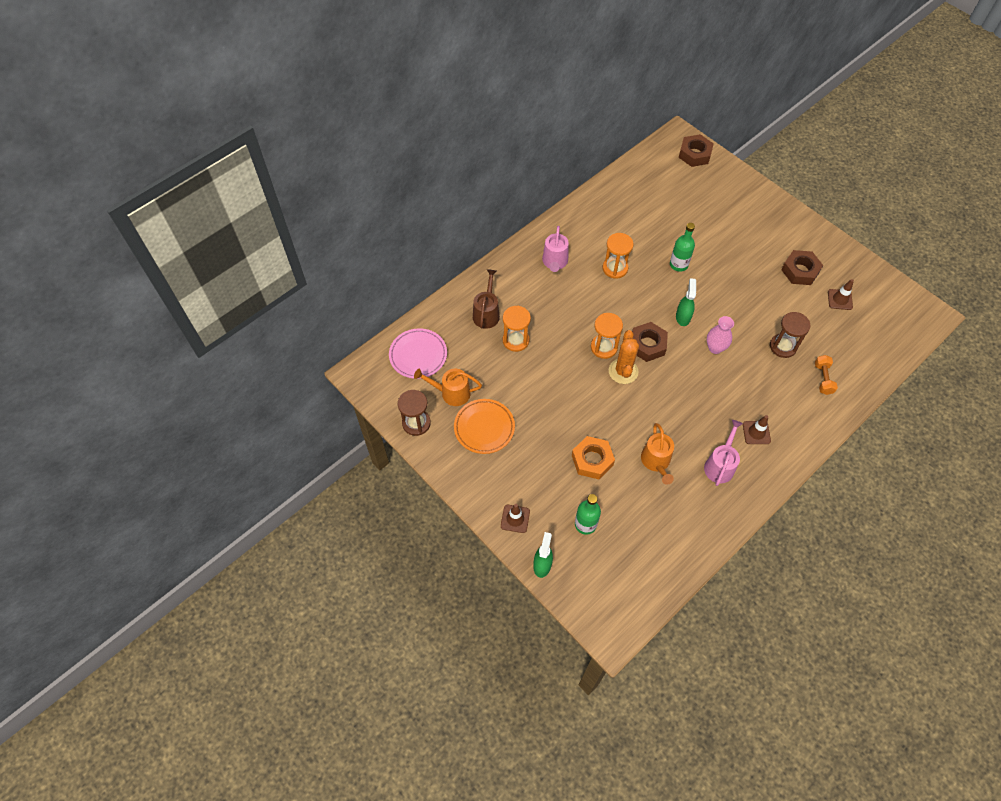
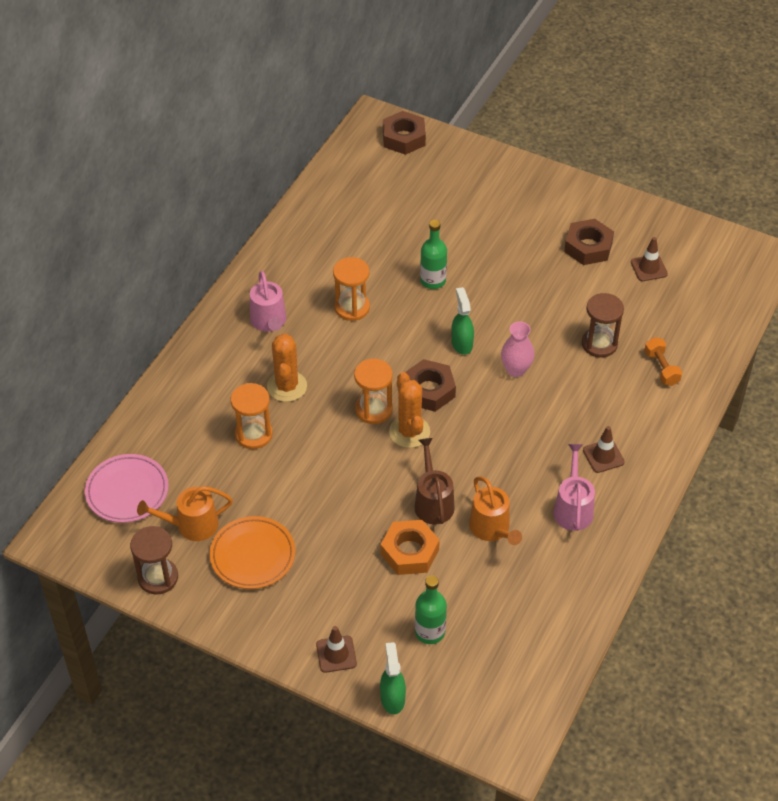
camera: 20 degrees left, 10 degrees down
brown watering can [473,269,500,329] -> brown watering can moved to [415,438,455,525]
none -> orange cactus [267,333,307,402]

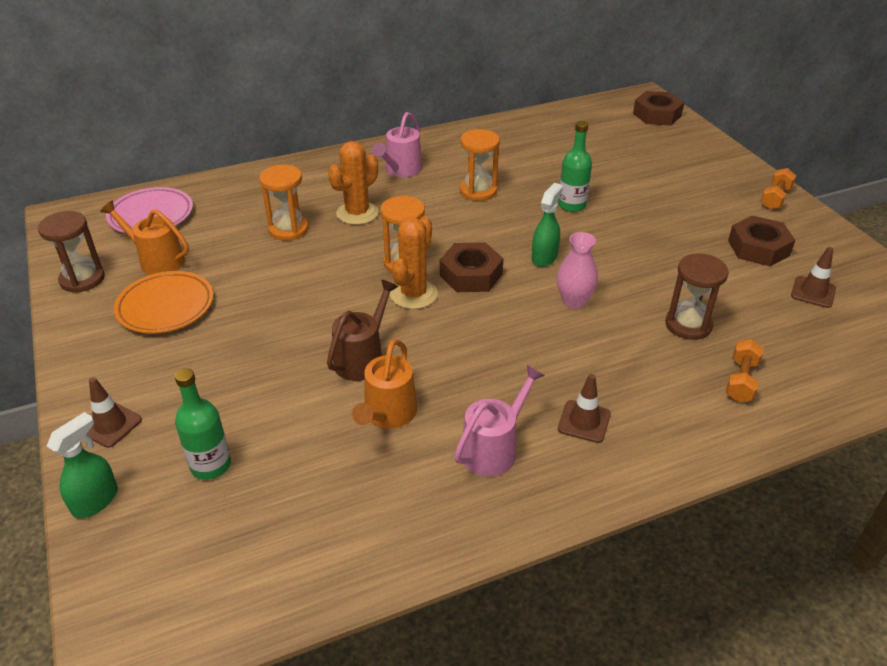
camera: 40 degrees right, 10 degrees down
orange nut [381,520,440,575] -> none
none -> orange dumbbell [760,168,796,210]

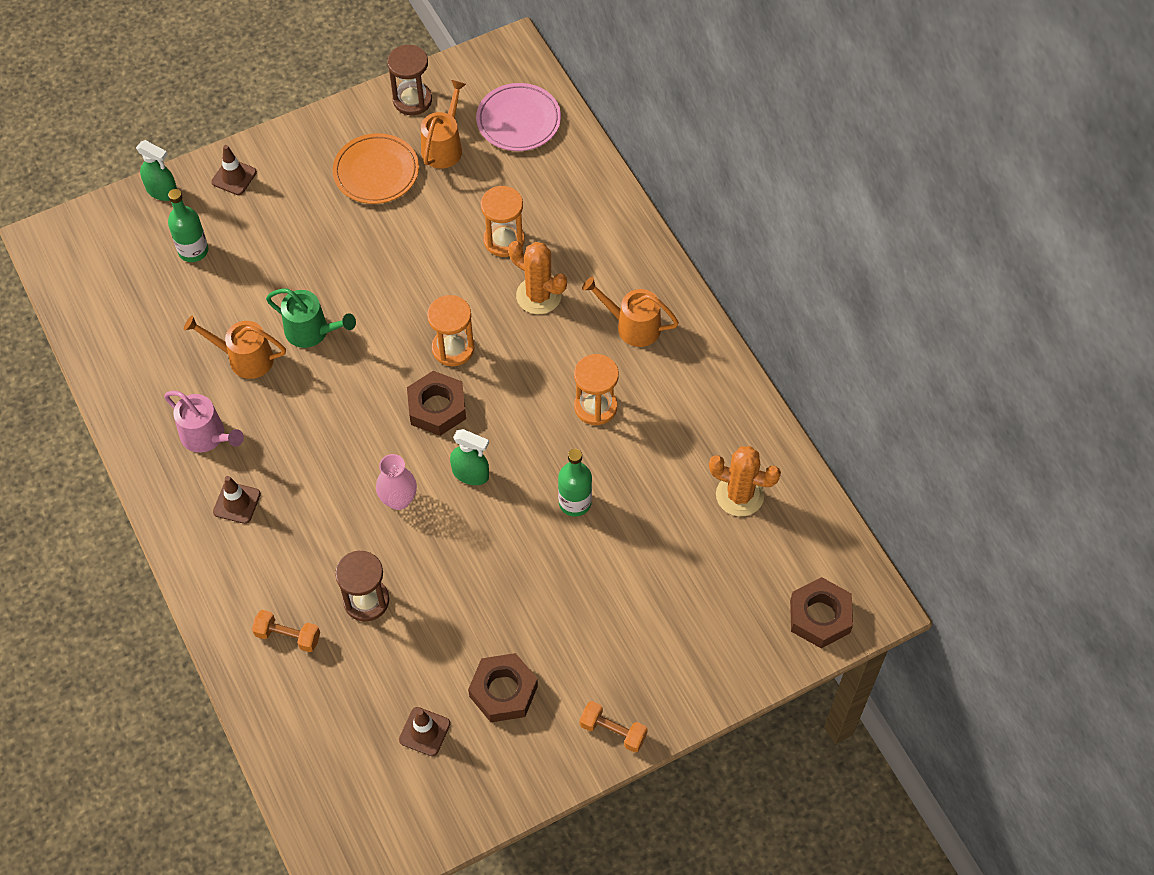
camera: 85 degrees right, 20 degrees up
brown watering can [327,279,398,381] -> green watering can [266,288,356,348]
pink watering can [372,112,422,177] -> orange watering can [582,277,679,347]
orange cactus [390,216,438,309] -> orange cactus moved to [709,446,781,517]

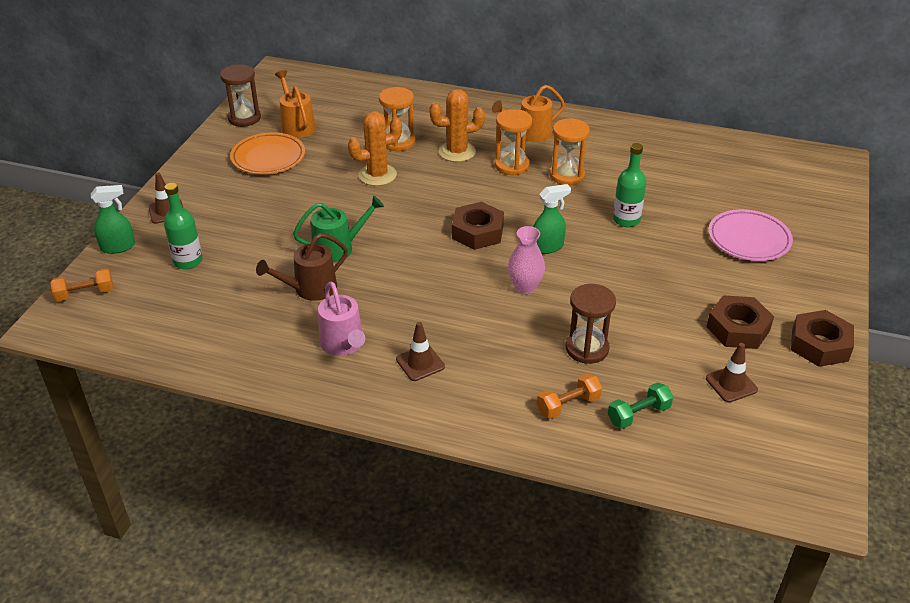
camera: 45 degrees left, 20 degrees down
pink watering can [164,391,244,453] -> pink watering can turned 75 degrees clockwise [318,282,365,356]
orange watering can [184,315,286,379] -> brown watering can [256,233,348,301]
orange hourglass [427,295,474,366] -> orange hourglass moved to [495,109,532,175]
pink plate [476,83,561,151] -> pink plate moved to [708,209,793,261]
orange dumbbell [580,701,648,753] -> orange dumbbell moved to [50,268,114,301]
orange cactus [709,446,781,517] -> orange cactus moved to [348,111,402,186]
brown nut [790,577,853,648] -> brown nut moved to [791,310,854,367]
none -> green dumbbell [608,382,673,429]

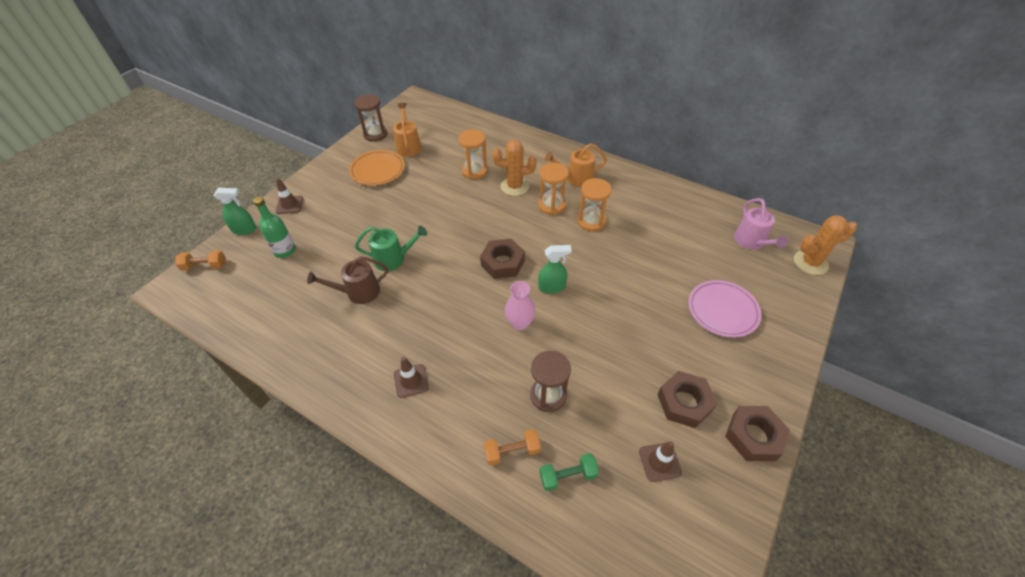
camera: 15 degrees right, 10 degrees up
pink watering can [318,282,365,356] -> pink watering can moved to [734,198,788,250]
orange cactus [348,111,402,186] -> orange cactus moved to [794,215,857,275]
green bottle [613,143,646,227] -> none

